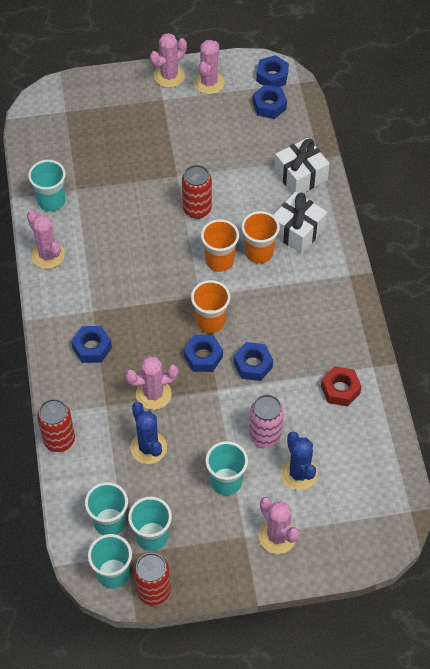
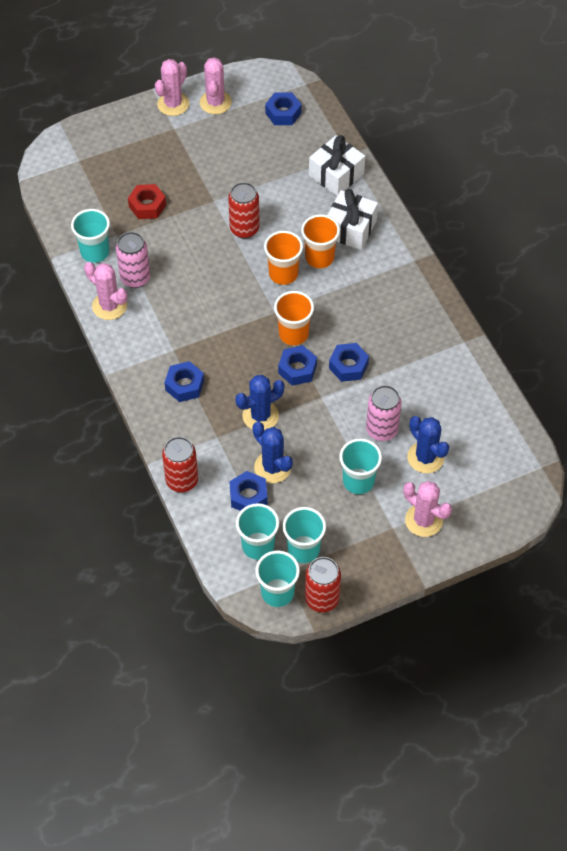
camera: 15 degrees left, 0 degrees up
pink cactus [125,356,179,410] -> blue cactus [235,375,285,431]
blue nut [256,55,289,87] -> blue nut moved to [229,471,268,511]
red nut [321,366,362,407] -> red nut moved to [128,184,166,219]
none -> pink can [116,232,150,288]

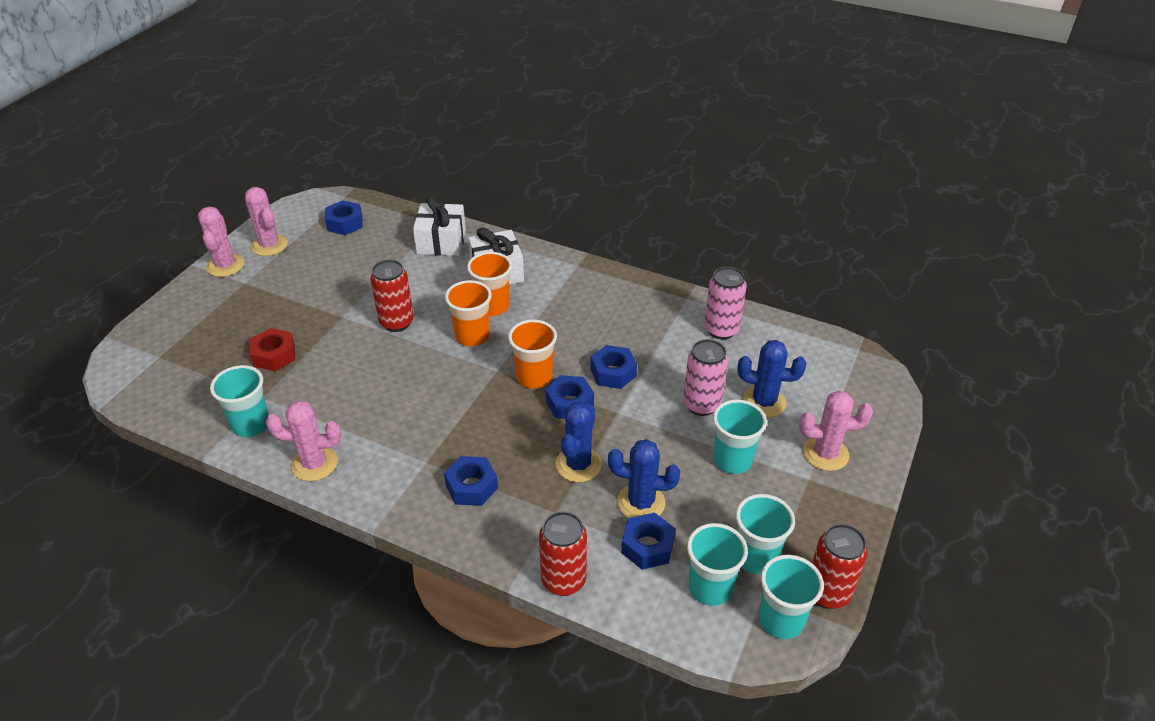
camera: 40 degrees left, 15 degrees down
pink can [116,232,150,288] -> pink can moved to [704,267,747,339]

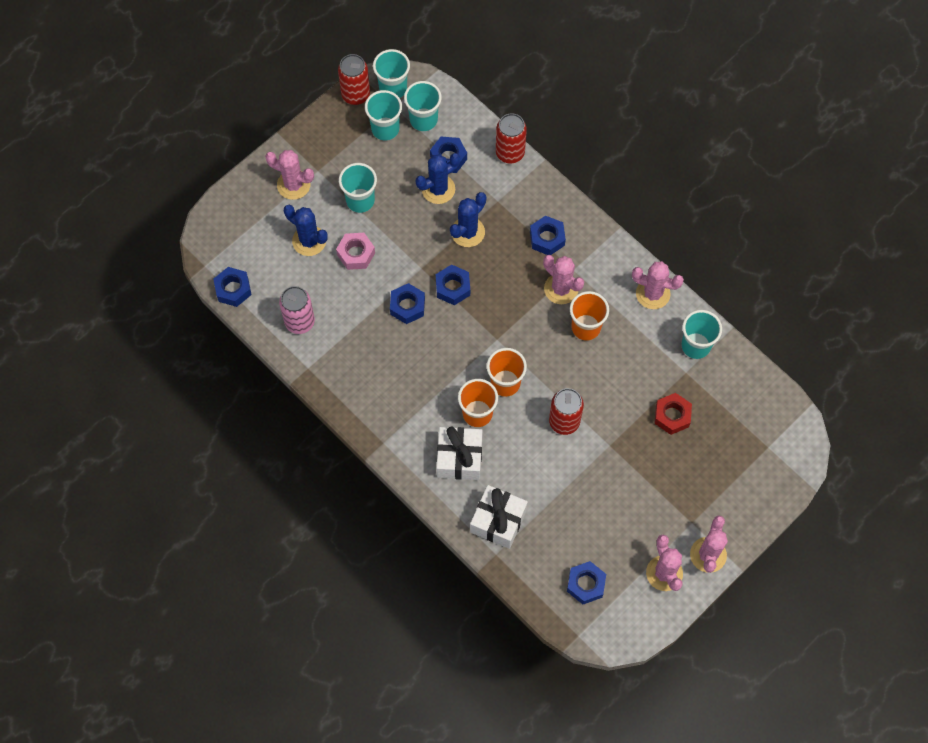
camera: 160 degrees left, 25 degrees up
orange cup [508,320,557,388] -> orange cup moved to [570,291,609,340]
blue cactus [608,439,680,518] -> blue cactus turned 60 degrees counterclockwise [416,153,460,204]
pink can [683,339,728,416] -> pink nut [336,233,375,270]
none -> blue nut [213,267,252,307]
none -> pink cactus [543,255,584,304]

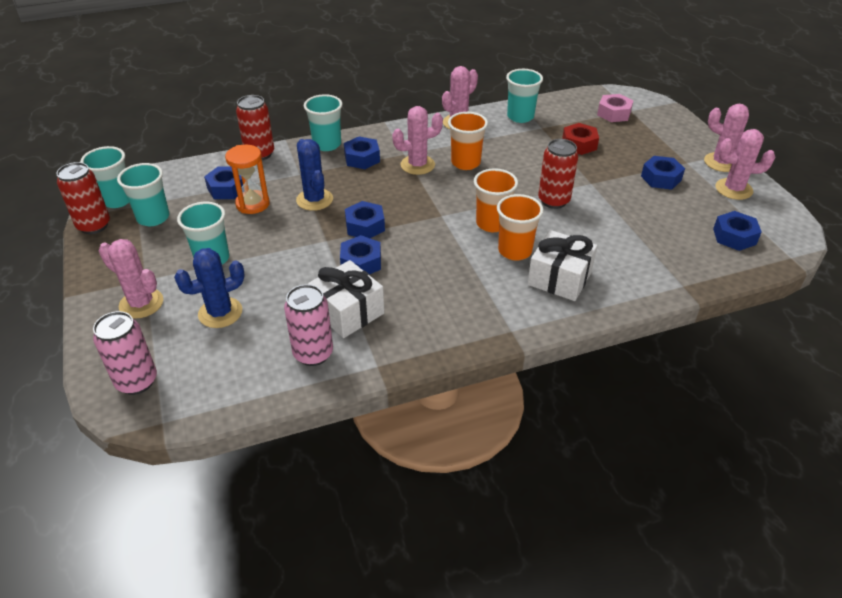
camera: 65 degrees left, 25 degrees down
blue nut [213,267,252,307] -> blue nut moved to [641,156,685,190]
pink cactus [265,150,314,200] -> pink cactus turned 75 degrees clockwise [99,239,163,319]
pink nut [336,233,375,270] -> pink nut moved to [597,94,633,122]
turquoise cup [404,81,442,131] -> turquoise cup moved to [304,94,343,151]
blue cactus [416,153,460,204] -> orange hourglass [225,145,270,214]
white gift [470,485,528,549] -> white gift moved to [308,260,384,338]
none -> pink can [93,311,157,395]

